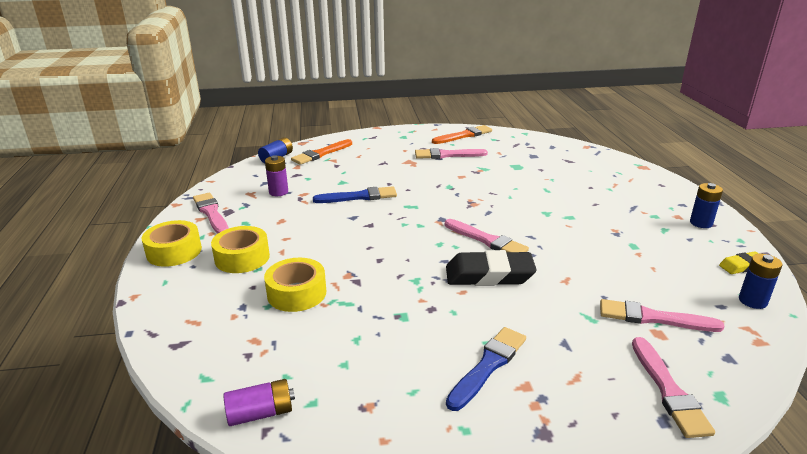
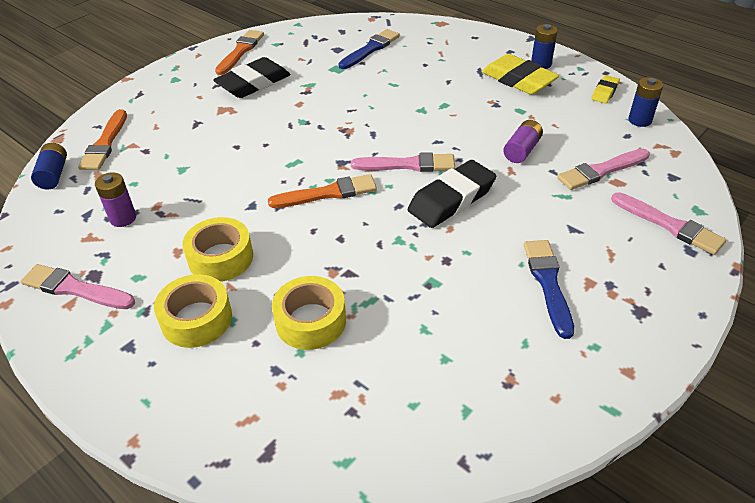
camera: 40 degrees left, 15 degrees up
yellow tape [142,220,202,267] -> yellow tape moved to [182,217,253,282]
purple battery [224,379,295,426] -> purple battery moved to [503,120,543,163]
blue brush [313,186,397,203] -> blue brush moved to [338,29,400,69]
pink brush [415,148,488,159] -> black eraser [213,57,290,98]
none -> orange brush [268,174,377,208]
none -> yellow eraser [482,54,559,95]

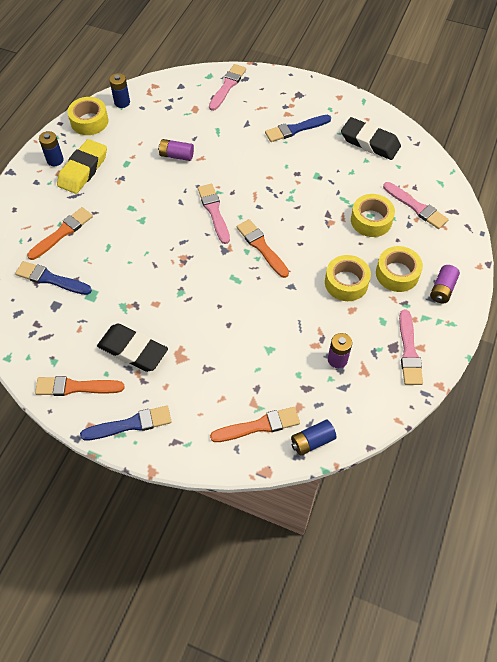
camera: 110 degrees left, 15 degrees up
black eraser [408,160,496,228] -> black eraser moved to [341,117,401,160]
pink brush [557,149,650,190] -> pink brush moved to [383,182,449,229]
yellow eraser [591,75,620,104] -> yellow tape [67,97,108,135]
none -> orange brush [27,207,93,260]
none -> blue brush [80,405,172,440]
none -> purple battery [430,265,460,303]

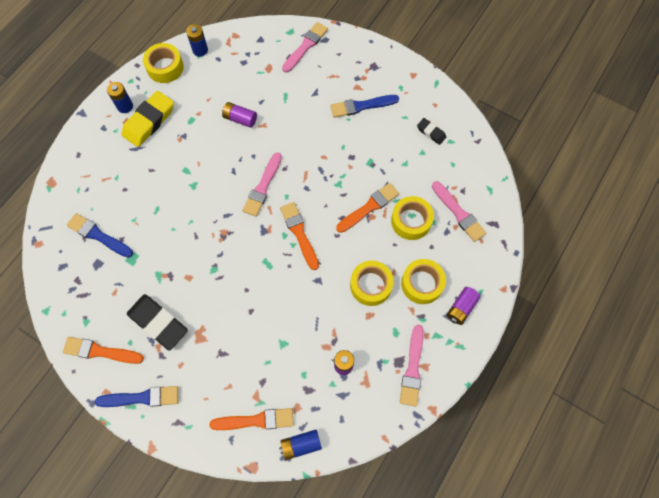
camera: 10 degrees right, 10 degrees up
orange brush [27,207,93,260] -> orange brush moved to [336,183,399,233]
pink brush [198,184,230,244] -> pink brush turned 150 degrees counterclockwise [243,152,282,217]
black eraser [341,117,401,160] -> black eraser [417,118,446,145], size x0.52

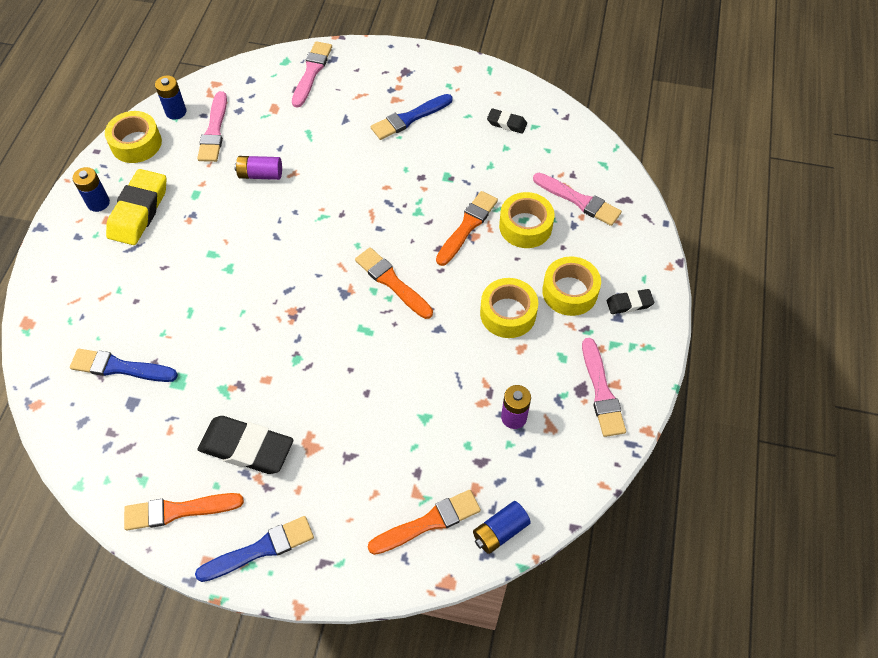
camera: 20 degrees left, 10 degrees down
pink brush [243,152,282,217] -> pink brush moved to [197,91,227,162]
purple battery [447,287,481,325] -> black eraser [607,289,654,314]

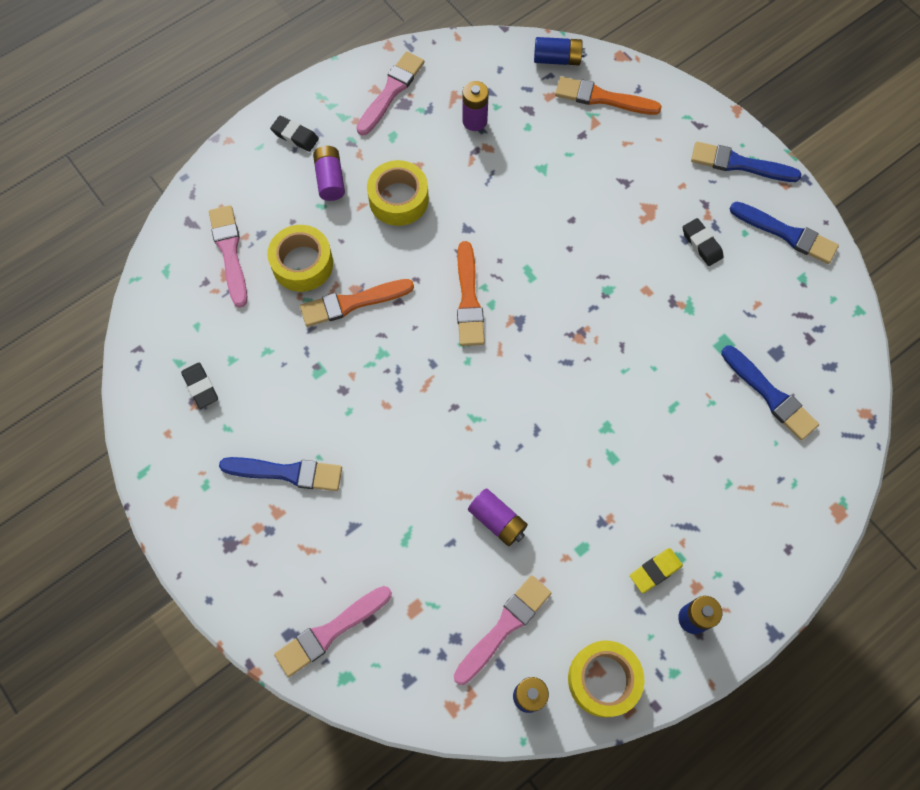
camera: 140 degrees left, 10 degrees up
yellow eraser [106,169,167,245] -> yellow eraser [630,548,683,593], size x0.52
orange brush [124,493,244,530] -> blue brush [730,202,839,264]
black eraser [198,416,293,474] -> black eraser [683,218,724,266], size x0.52
yellow tape [542,256,601,316] -> purple battery [313,146,345,201]

